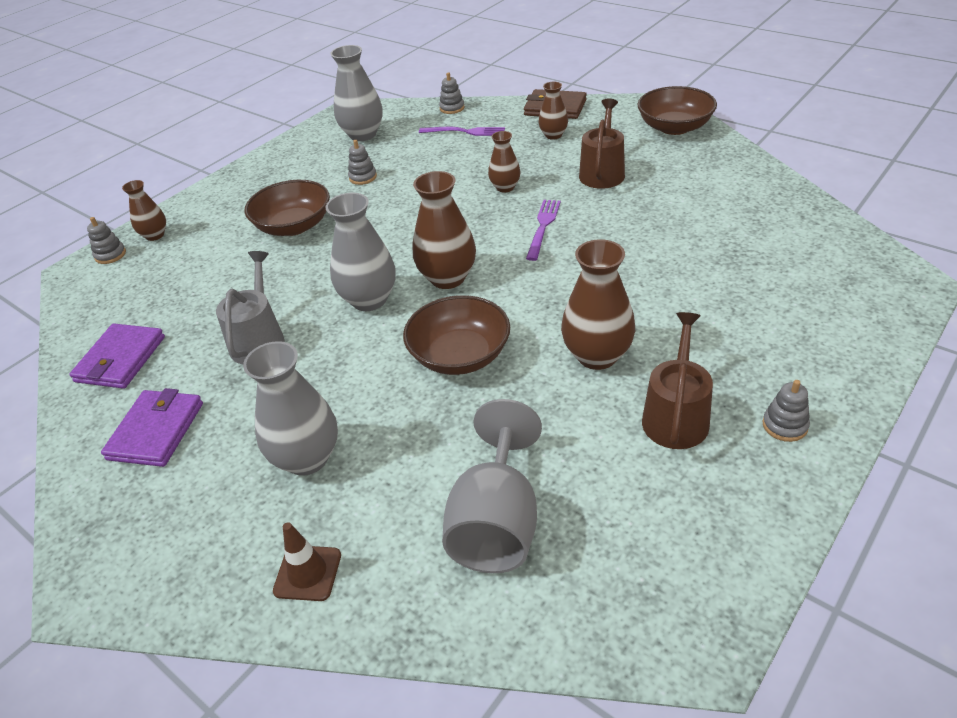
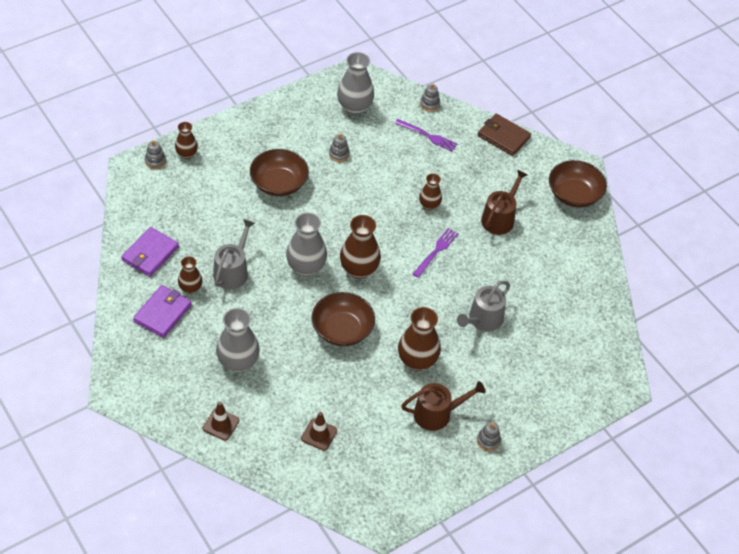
camera: 10 degrees right, 10 degrees up
grey goblet [442,399,542,573] -> brown traffic cone [301,412,337,451]
brown vase [538,82,568,140] -> brown vase moved to [178,256,203,294]
brown watering can [642,312,713,449] -> brown watering can turned 45 degrees clockwise [401,381,485,431]
none -> grey watering can [457,281,510,331]

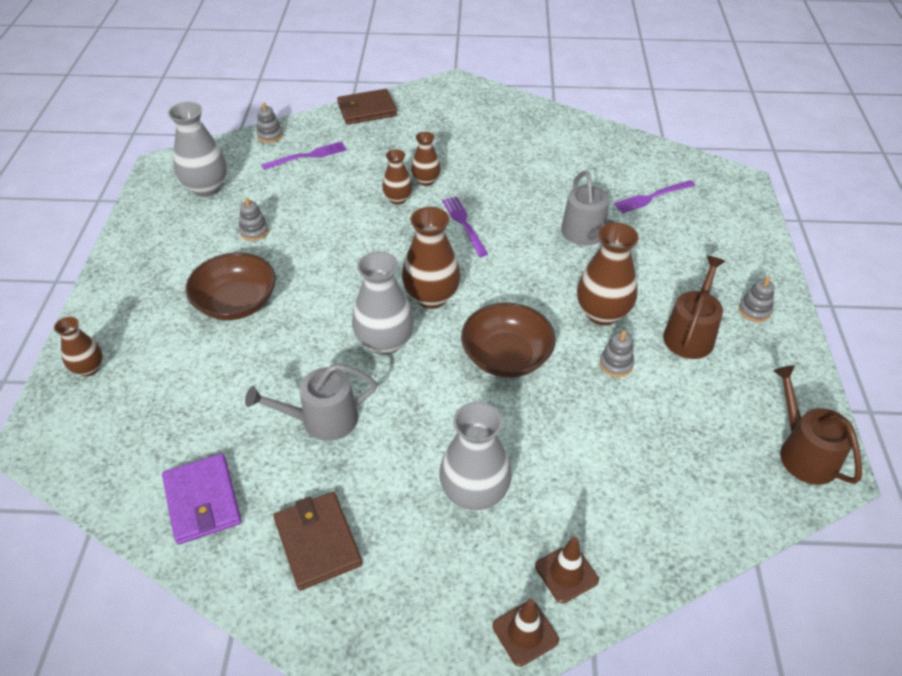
camera: 50 degrees left, 5 degrees down
purple wallet [133,285,192,338] -> brown wallet [273,492,362,590]
grey stacking toy [145,140,166,169] -> grey stacking toy moved to [600,331,634,377]
brown vase [178,256,203,294] -> brown vase moved to [411,132,441,186]
grey watering can [213,219,255,290] -> grey watering can turned 75 degrees counterclockwise [245,364,377,441]
brown traffic cone [301,412,337,451] -> brown traffic cone moved to [492,599,559,667]
brown watering can [481,169,528,235] -> brown watering can moved to [774,365,862,485]
brown bowl [549,160,607,208] -> none
none -> purple fork [613,180,695,213]

